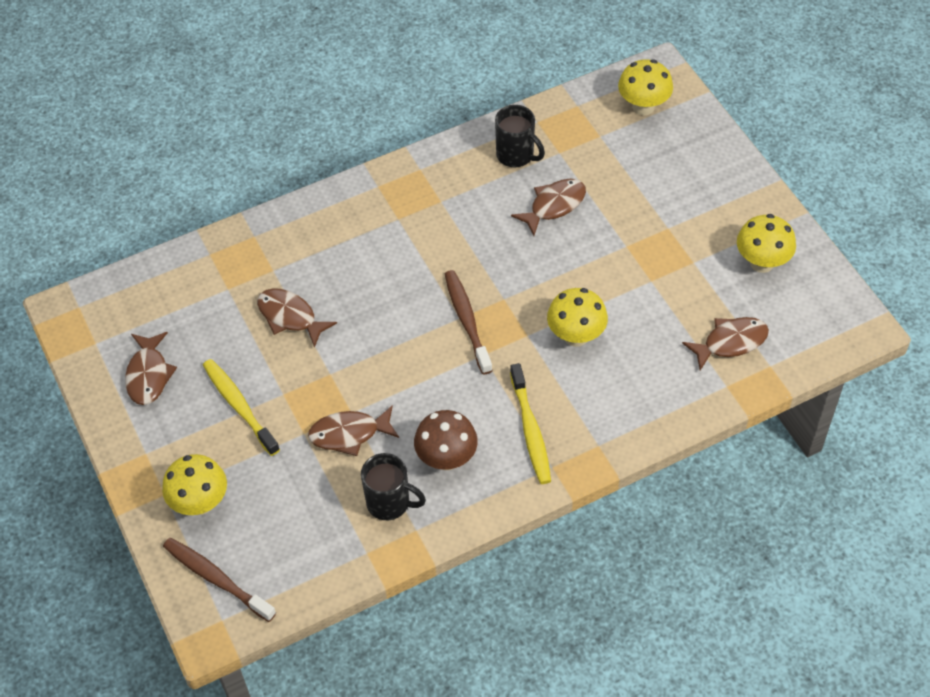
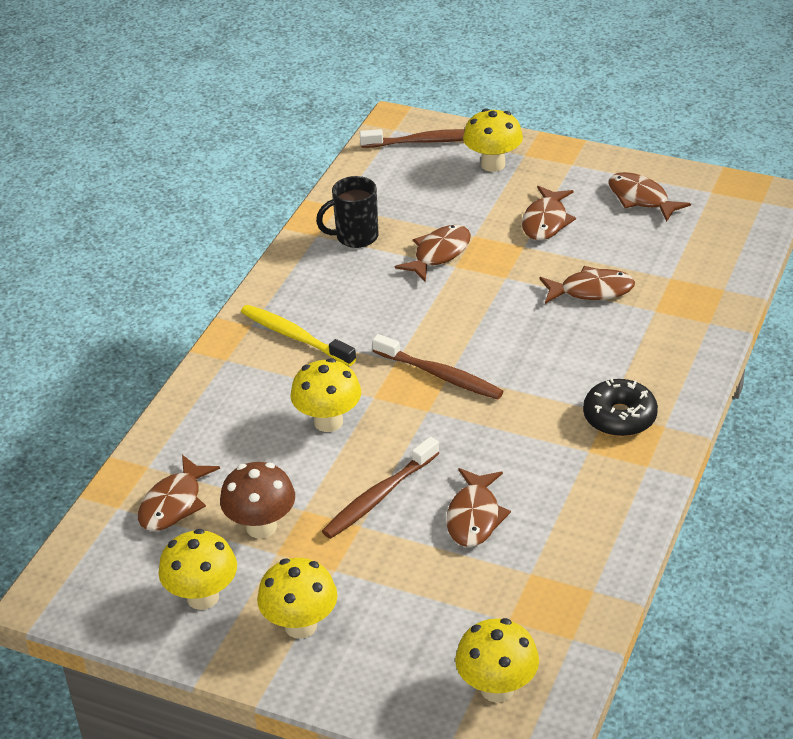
camera: 140 degrees right, 15 degrees down
yellow toothbrush [203,359,280,456] -> brown fish [522,186,576,240]
brown mushroom [414,410,478,470] -> brown mushroom moved to [220,462,295,538]
black mug [495,105,545,167] -> none
none -> yellow mushroom [257,558,338,639]
none -> brown toothbrush [322,436,439,539]
none -> black donut [583,378,658,437]

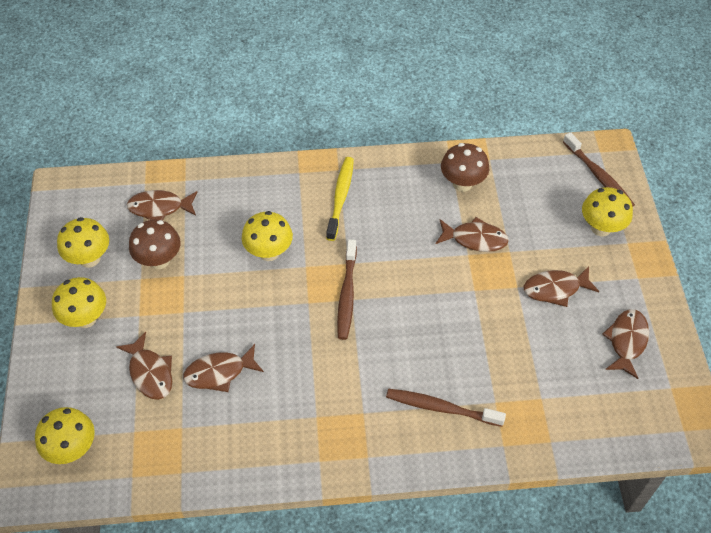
camera: 60 degrees right, 15 degrees up
black mug [316,176,378,248] -> brown mushroom [441,143,489,192]
brown toothbrush [322,436,439,539] -> brown toothbrush moved to [386,389,506,427]
brown fish [540,266,635,304] -> brown fish moved to [116,332,172,400]
black donut [583,378,658,437] -> none

